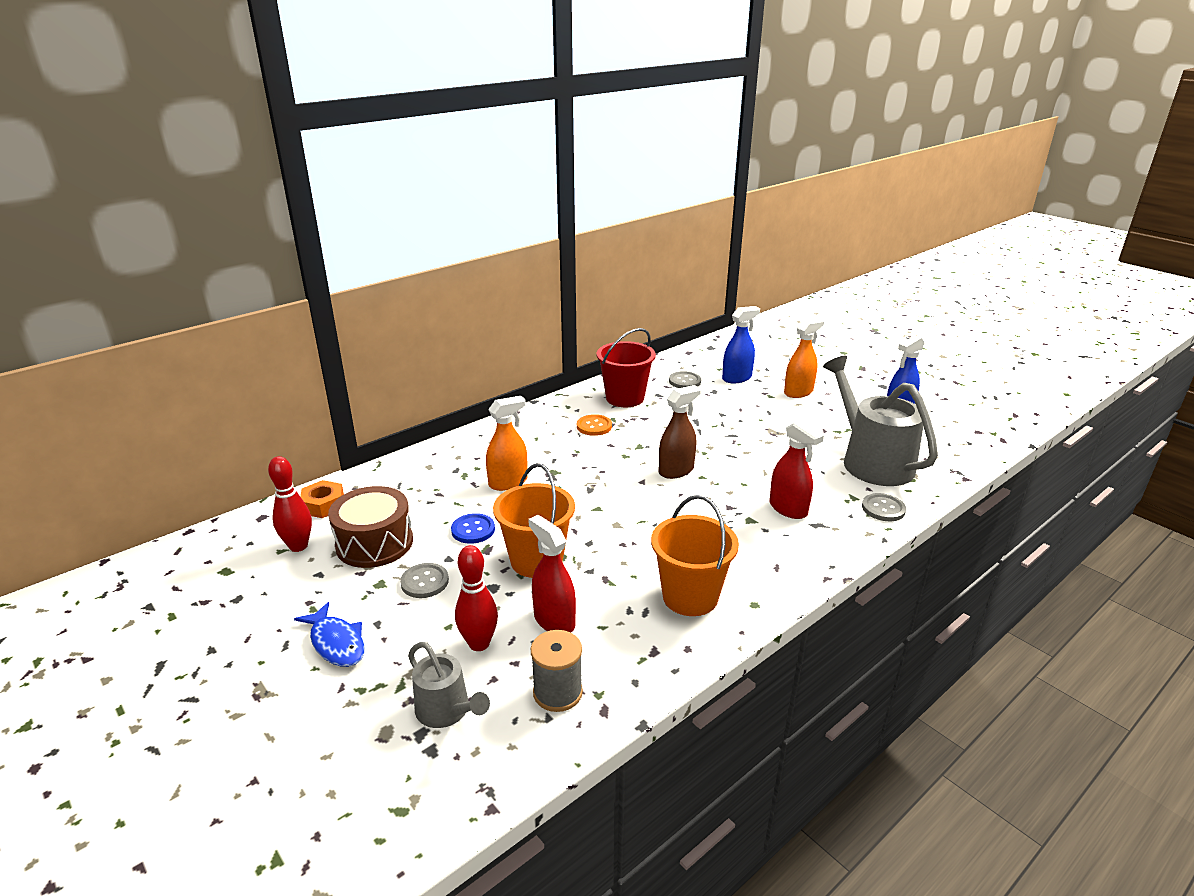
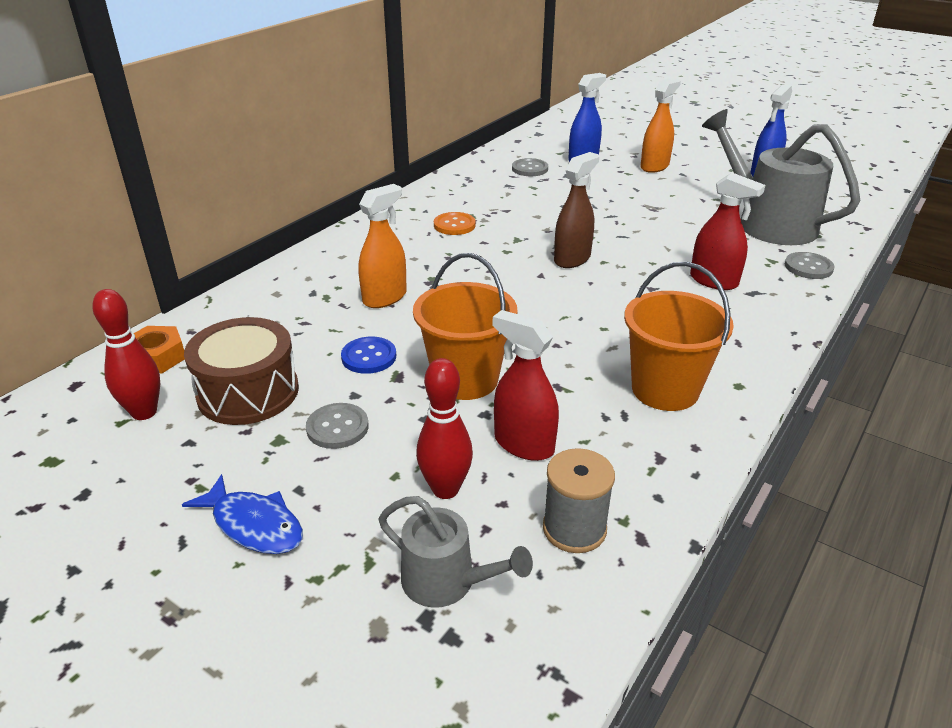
camera: 15 degrees left, 5 degrees up
red bucket [597,328,656,407] -> none

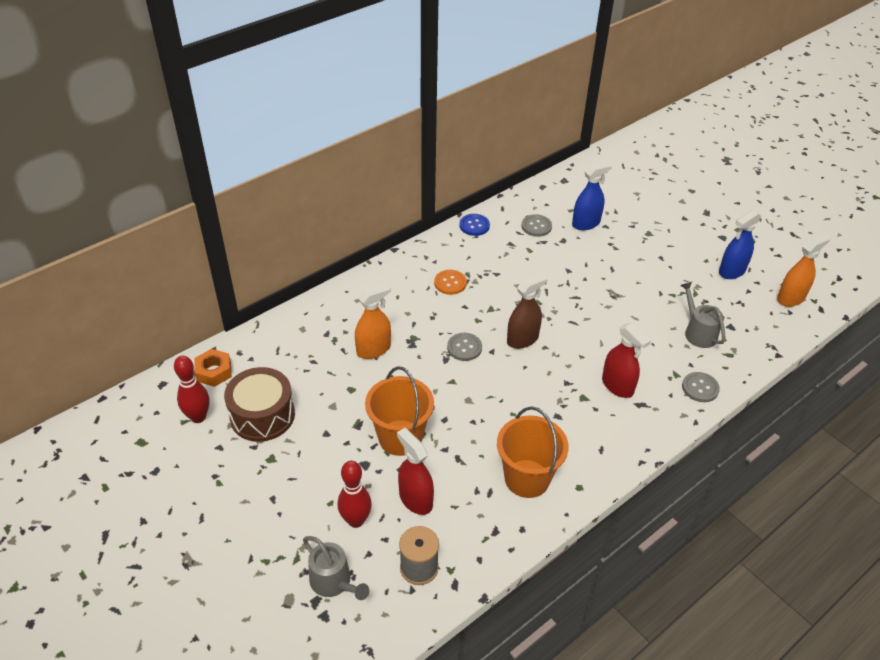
camera: 15 degrees right, 10 degrees up
blue fish [182,474,303,554] -> none
grey button [306,403,369,449] -> grey button moved to [447,333,482,361]
blue button [341,336,396,374] -> blue button moved to [460,214,490,236]
orange spray bottle [641,78,681,173] -> orange spray bottle moved to [777,233,830,307]
grey watering can [702,109,860,245] -> grey watering can [680,282,725,348], size x0.53

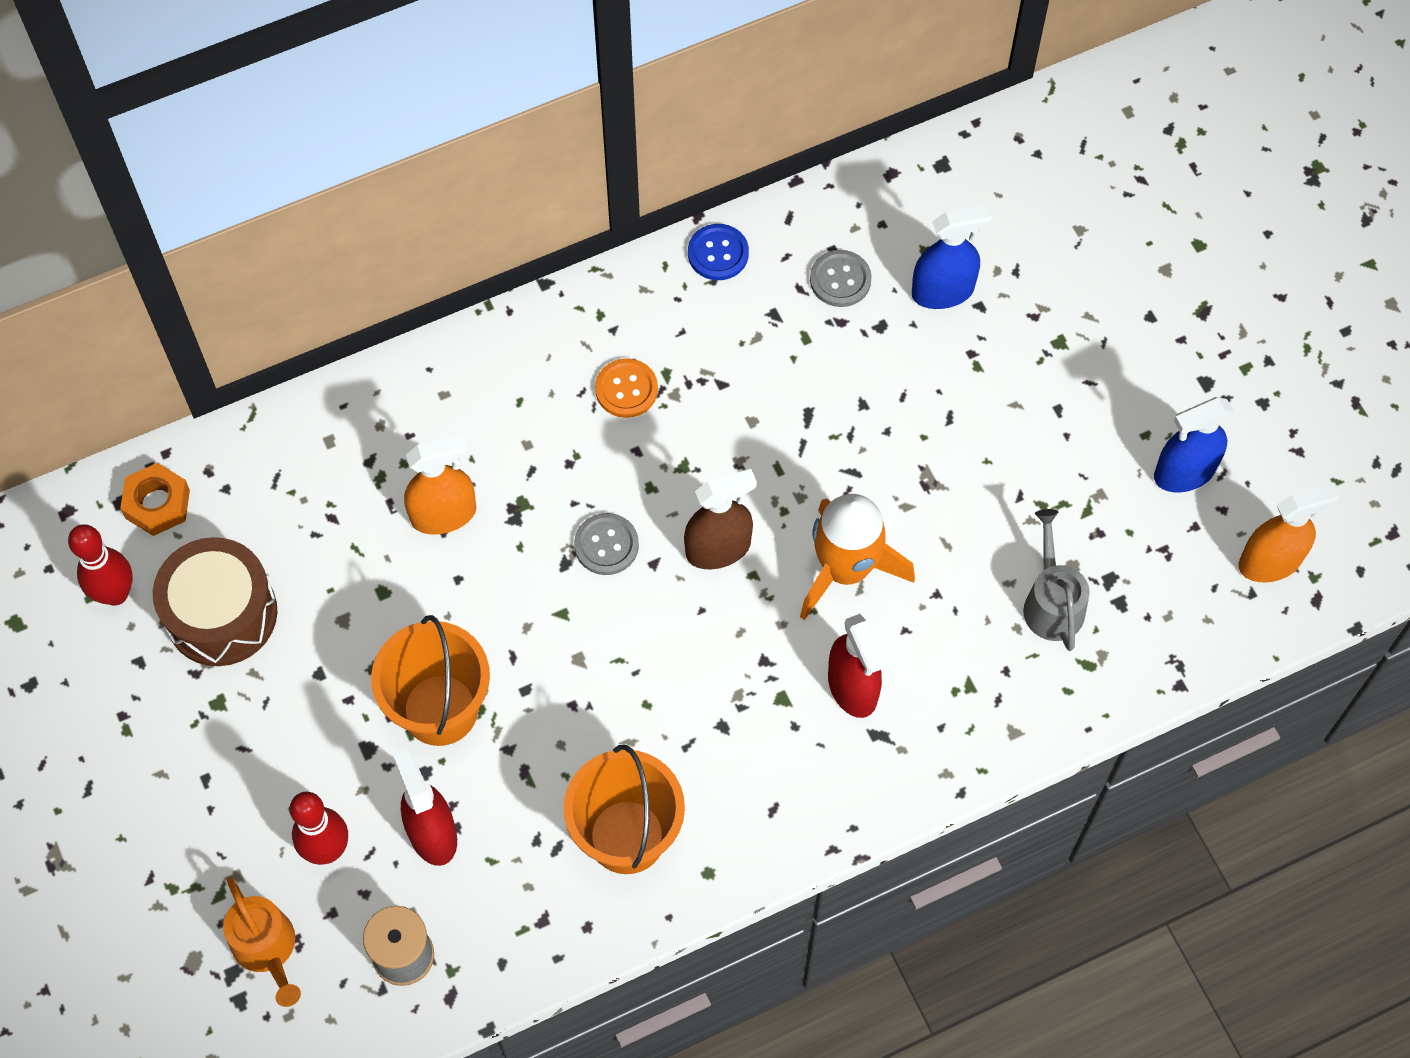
camera: 15 degrees right, 20 degrees up
grey watering can [303,536,370,600] -> orange watering can [223,876,301,1007]
grey button [682,372,720,402] -> none
none -> orange rocket [800,494,915,620]

